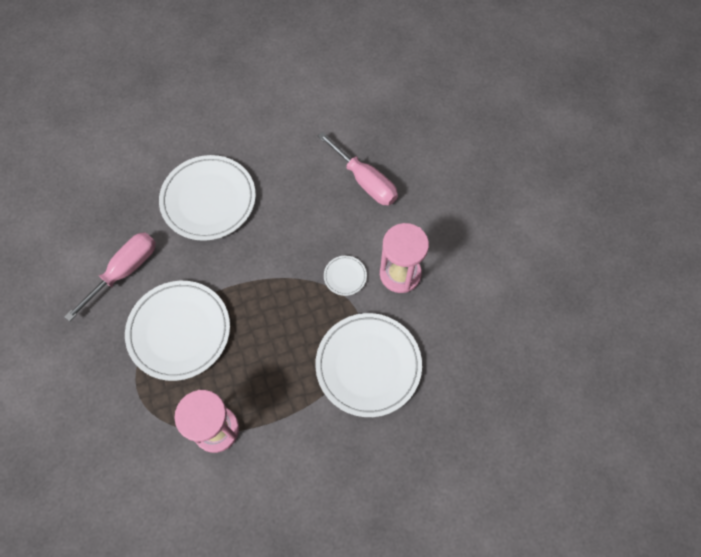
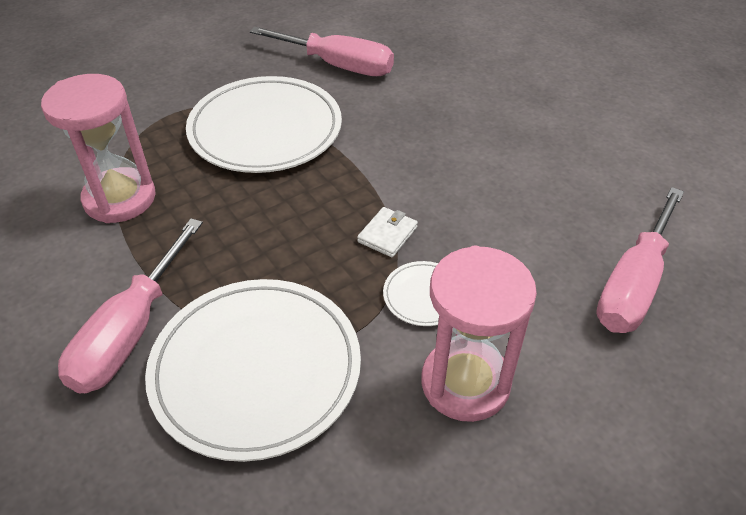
camera: 75 degrees right, 20 degrees down
white plate [159,155,256,241] -> none
none -> pink screwdriver [58,218,203,393]
none -> white wallet [357,207,418,257]

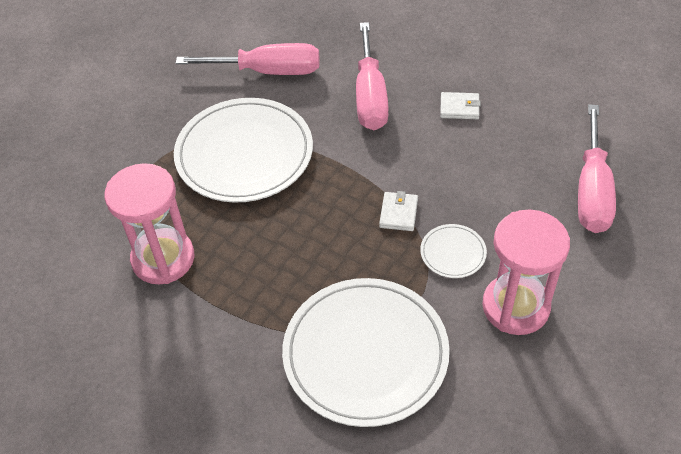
camera: 20 degrees left, 5 degrees up
pink screwdriver [58,218,203,393] -> pink screwdriver moved to [356,22,389,130]
none -> white wallet [440,92,481,119]

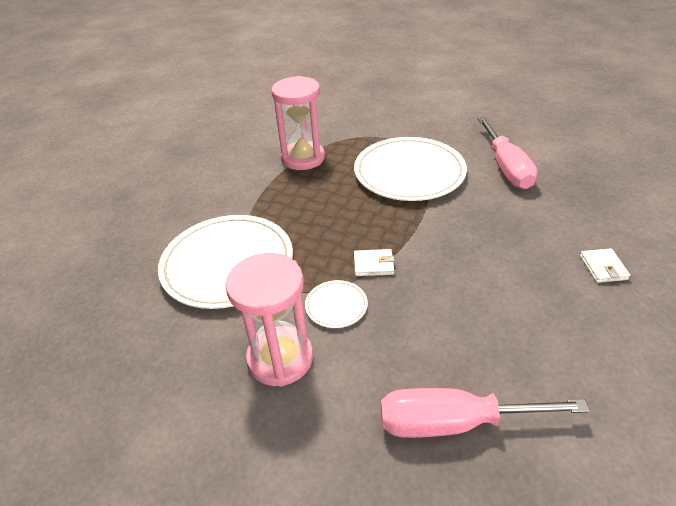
camera: 80 degrees right, 10 degrees down
pink screwdriver [356,22,389,130] -> none
white wallet [440,92,481,119] -> white wallet moved to [580,248,630,283]

